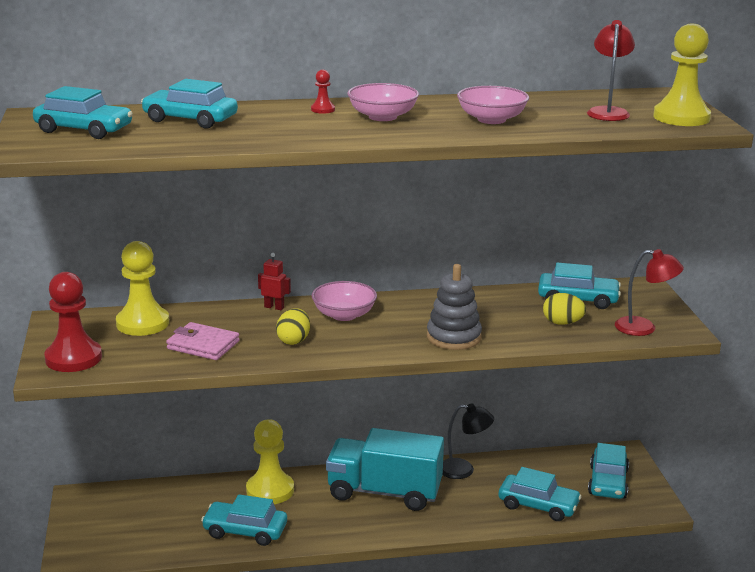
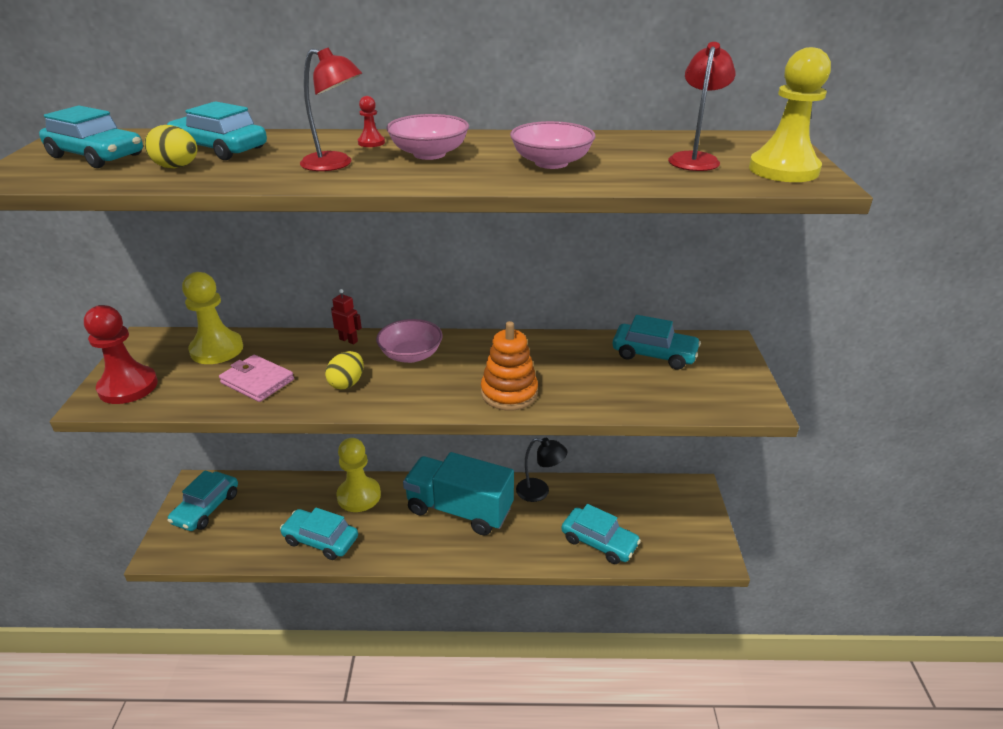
camera: 10 degrees right, 10 degrees up
grey stacking toy [427,264,482,350] -> orange stacking toy [481,321,538,410]
yellow egg [543,293,586,325] -> yellow egg moved to [144,125,197,168]
turquoise car [588,443,629,499] -> turquoise car moved to [168,470,238,531]
red lamp [615,249,684,336] -> red lamp moved to [300,48,362,171]

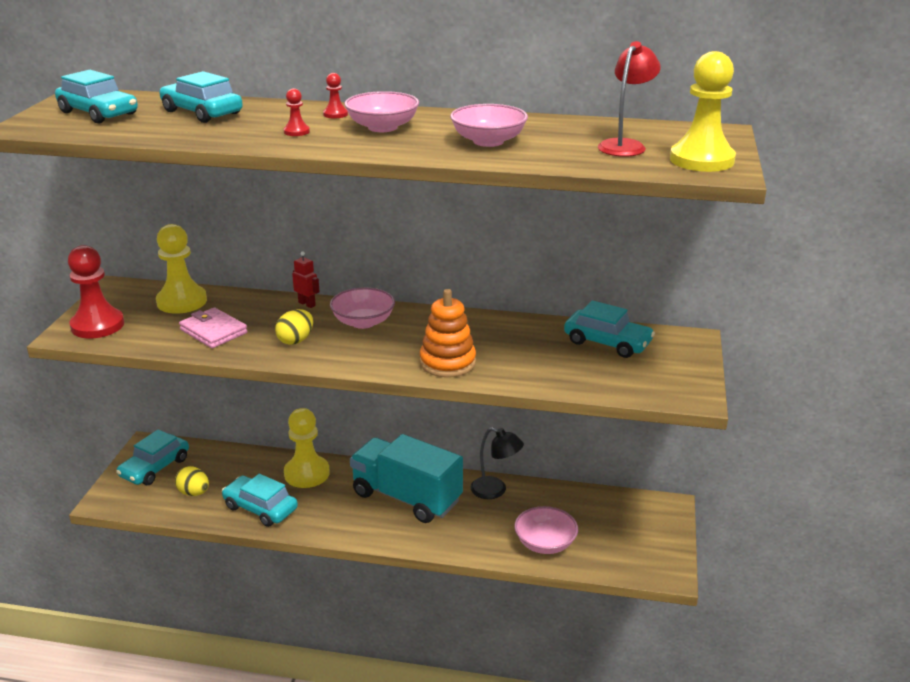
camera: 10 degrees right, 5 degrees down
yellow egg [144,125,197,168] -> yellow egg moved to [175,466,209,496]
red lamp [300,48,362,171] -> red pawn [284,88,310,136]
turquoise car [561,504,641,564] -> pink bowl [514,506,578,554]

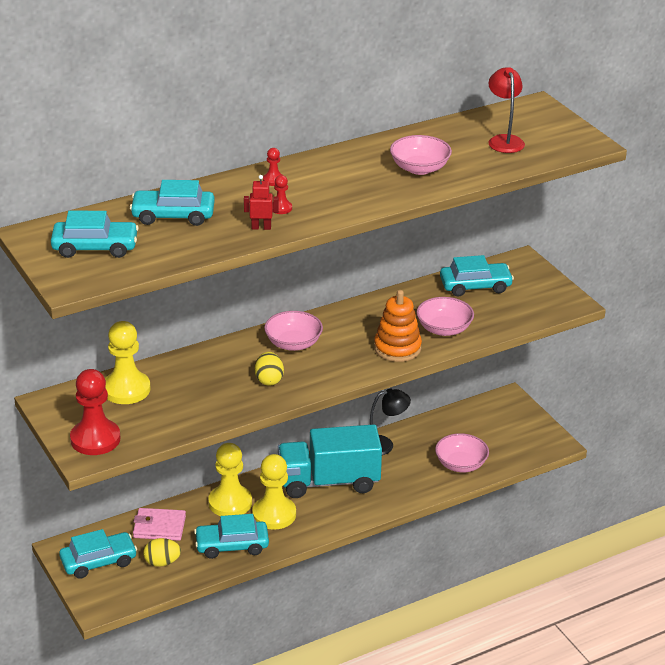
camera: 40 degrees left, 5 degrees up
turquoise car [116,429,189,485] -> turquoise car turned 105 degrees counterclockwise [59,529,137,579]
pink wallet [179,307,248,348] -> pink wallet moved to [133,508,186,541]
red robot [292,251,320,308] -> red robot moved to [244,175,279,230]
pink bowl [344,91,419,132] -> pink bowl moved to [416,297,474,336]
yellow pawn [670,51,736,172] -> yellow pawn moved to [252,454,296,530]

